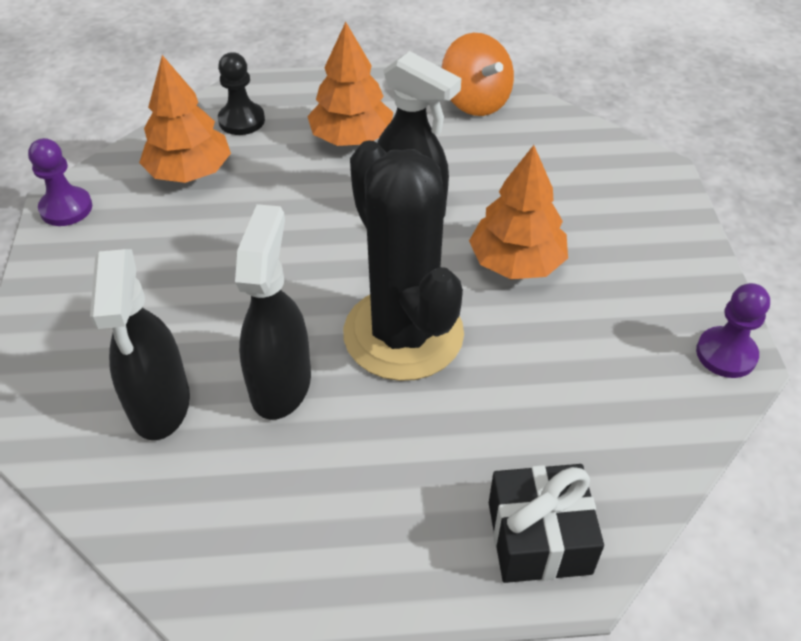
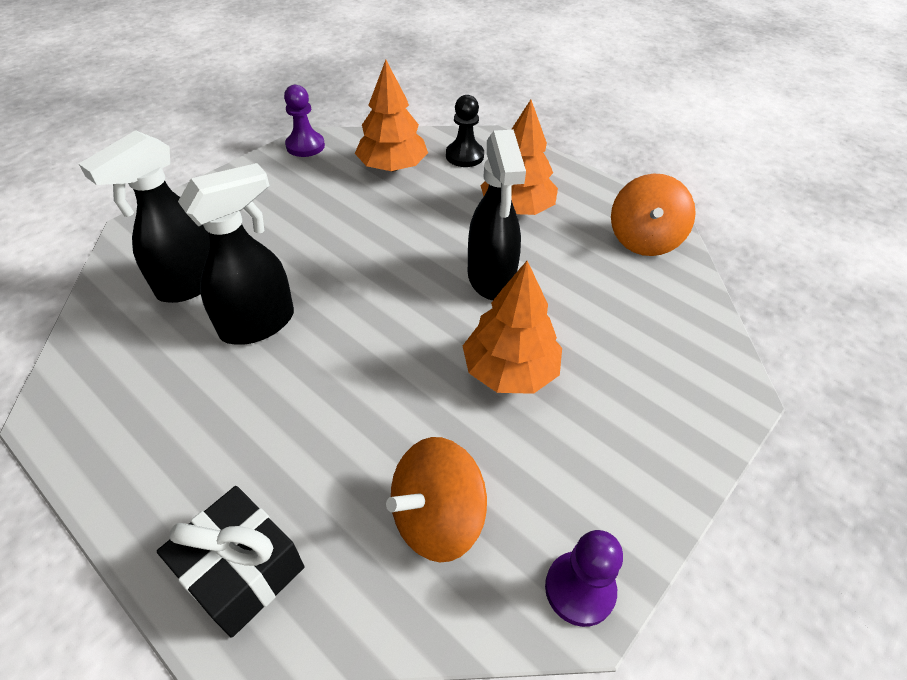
camera: 45 degrees right, 0 degrees up
black cactus [343,140,464,381] -> none
none -> orange spinning top [386,437,487,562]

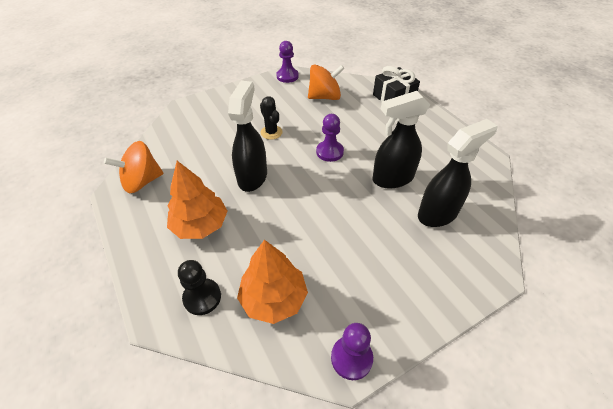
camera: 160 degrees left, 0 degrees up
orange tree [463,261,562,394] -> black cactus [260,96,283,140]
orange spinning top [611,174,696,256] -> orange spinning top turned 150 degrees counterclockwise [104,141,164,194]
none -> purple pawn [316,114,344,162]

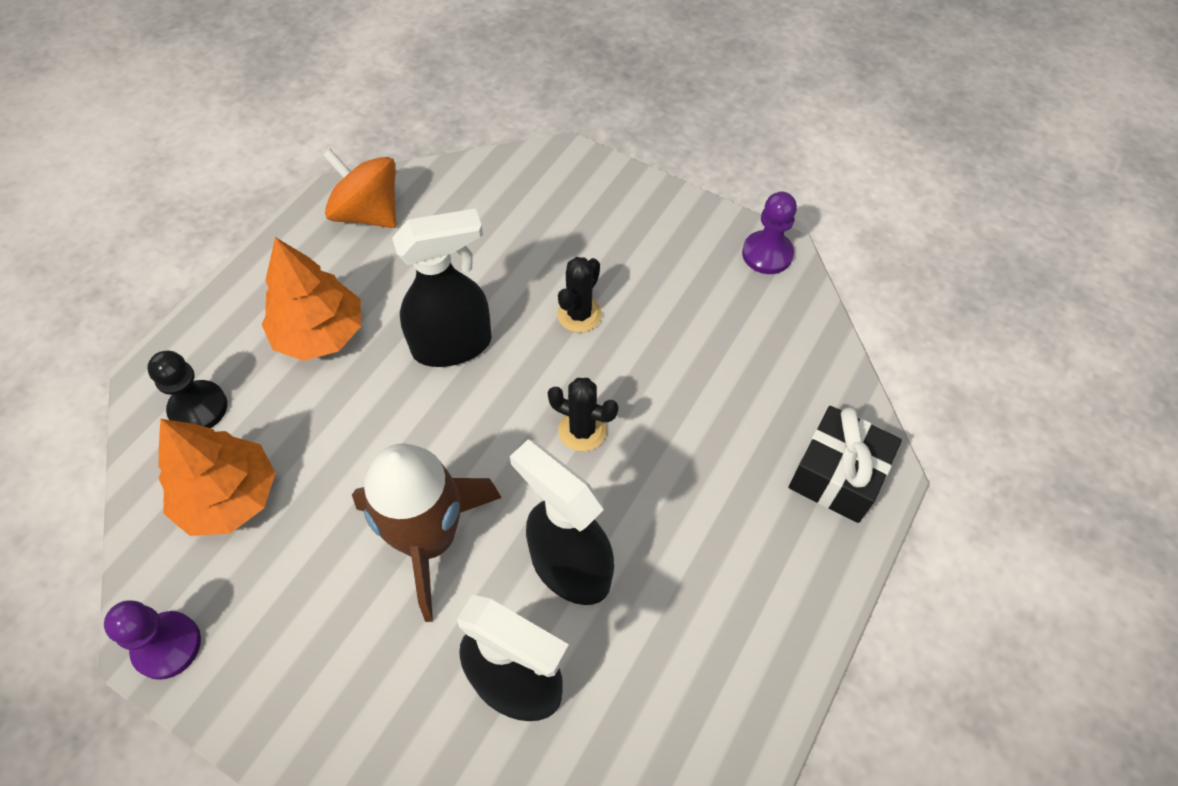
camera: 60 degrees right, 10 degrees up
orange spinning top [308,64,344,100] -> none
purple pawn [316,114,344,162] -> black cactus [548,378,618,451]
none -> brown rocket [352,443,502,622]

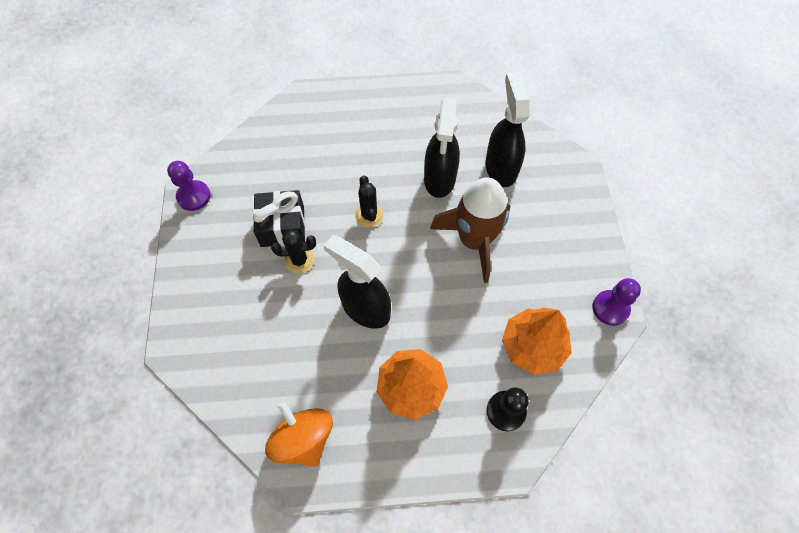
camera: 125 degrees left, 5 degrees up
orange spinning top [323,149,396,228] -> orange spinning top turned 150 degrees clockwise [265,401,333,467]
black gift [788,406,902,523] -> black gift moved to [253,190,305,247]

